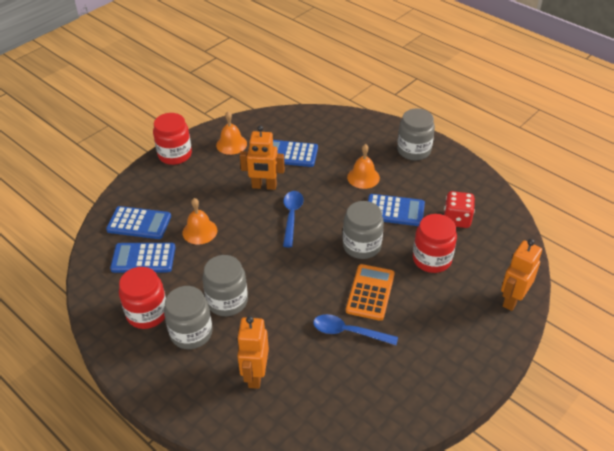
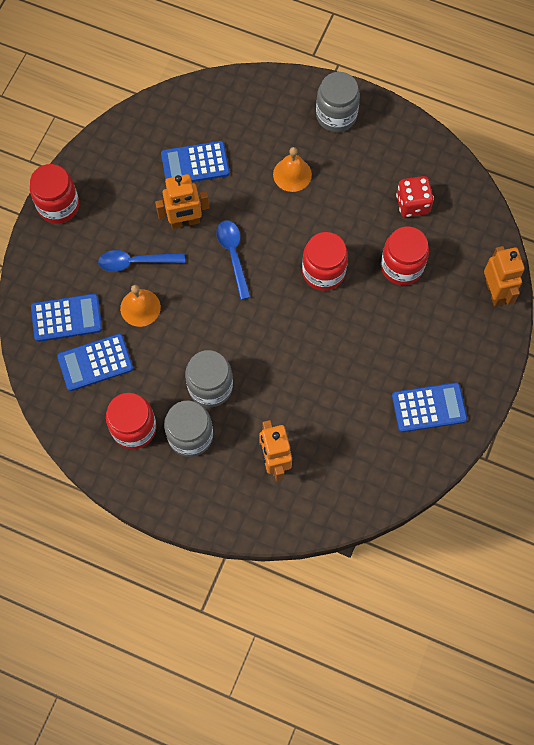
camera: 20 degrees left, 25 degrees up
orange bell [216,111,247,155] -> none
blue spoon [313,314,398,345] -> blue spoon moved to [98,250,185,272]
grey jar [343,201,384,259] -> red jar [302,232,348,291]
orange calculator [346,264,395,321] -> none
blue calculator [368,194,425,226] -> blue calculator moved to [392,382,467,432]
orange robot [501,239,542,311] -> orange robot turned 150 degrees clockwise [484,246,525,306]

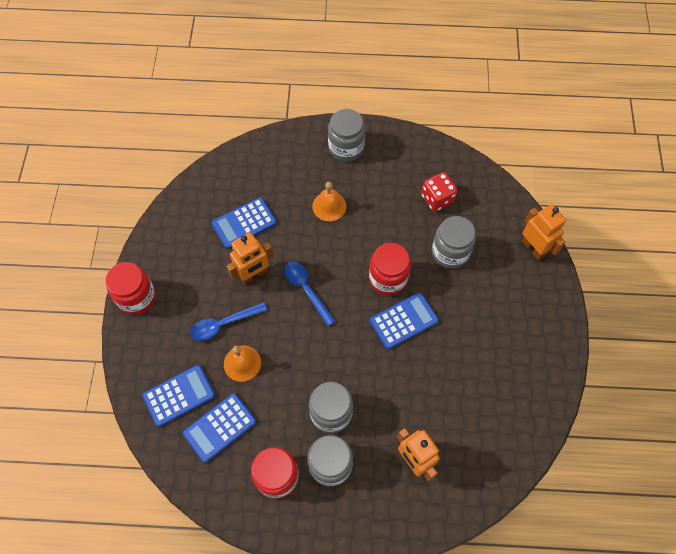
camera: 20 degrees left, 5 degrees down
red jar [381,227,429,285] -> grey jar [432,216,476,269]
blue calculator [392,382,467,432] -> blue calculator moved to [370,292,439,349]

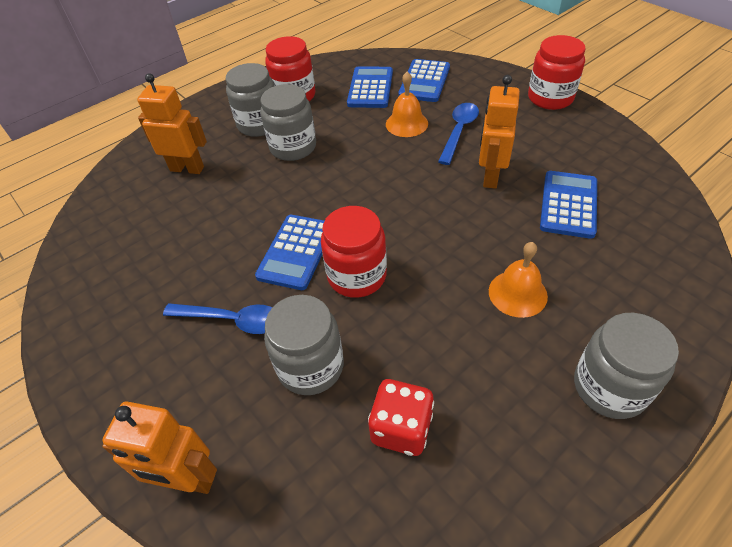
camera: 140 degrees right, 15 degrees down
blue spoon [284,262,335,326] -> blue spoon moved to [163,303,272,334]

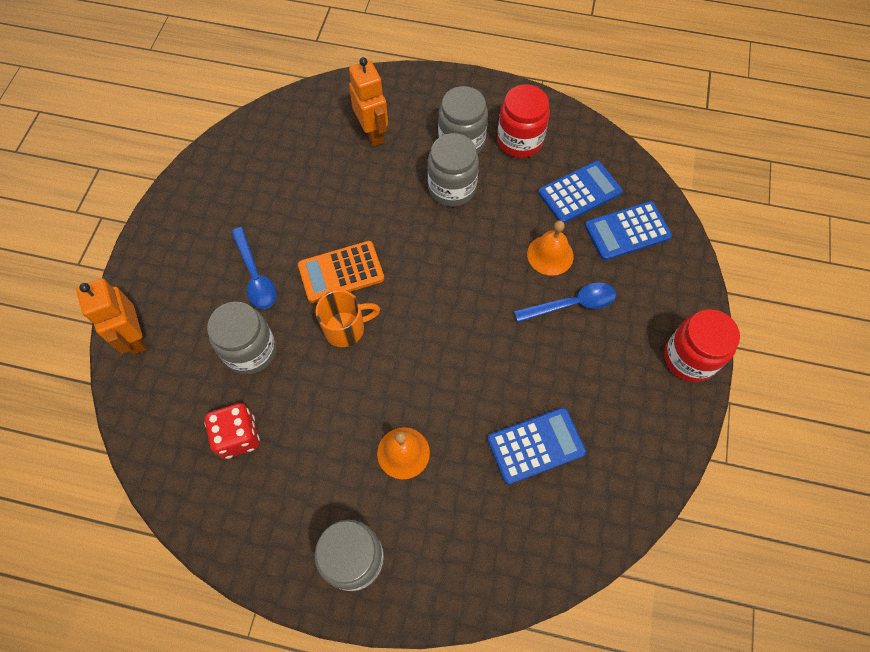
camera: 50 degrees right, 15 degrees up
blue calculator [255,215,324,290] -> orange calculator [298,241,384,303]
red jar [321,206,387,298] -> orange mug [315,290,380,347]
orange robot [479,75,520,189] -> none

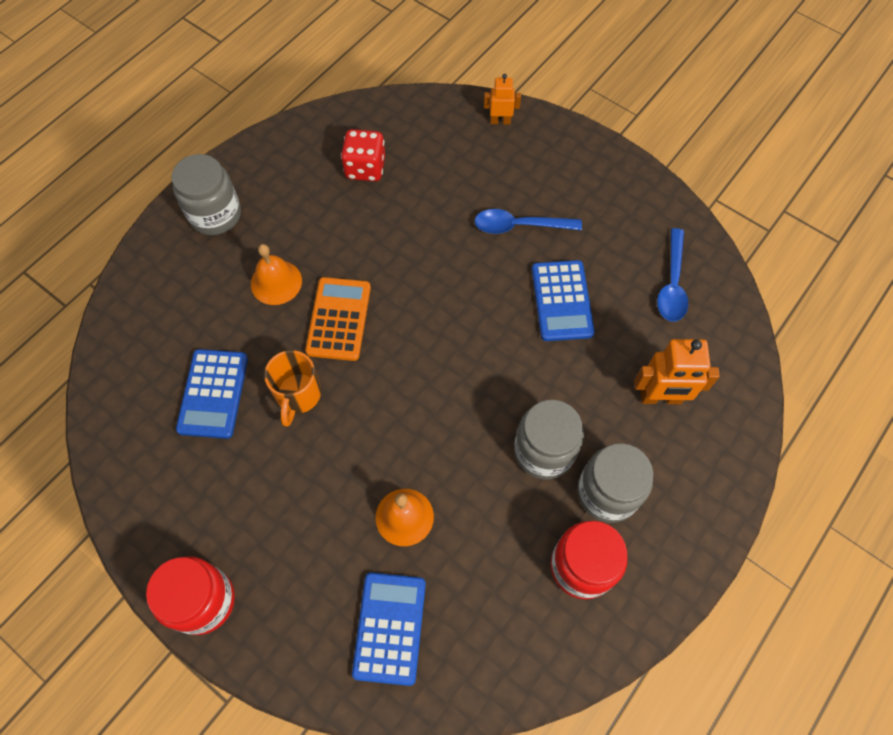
camera: 115 degrees right, 0 degrees up
orange robot [76,278,146,355] -> orange robot [484,74,521,124], size x0.59
grey jar [207,302,276,374] -> none
orange calculator [298,241,384,303] -> orange calculator moved to [305,277,371,361]
orange mug [315,290,380,347] -> orange mug moved to [264,350,321,427]
blue spoon [514,283,616,322] -> blue spoon moved to [657,228,688,322]
blue calculator [538,161,622,223] -> blue calculator moved to [532,260,595,341]

